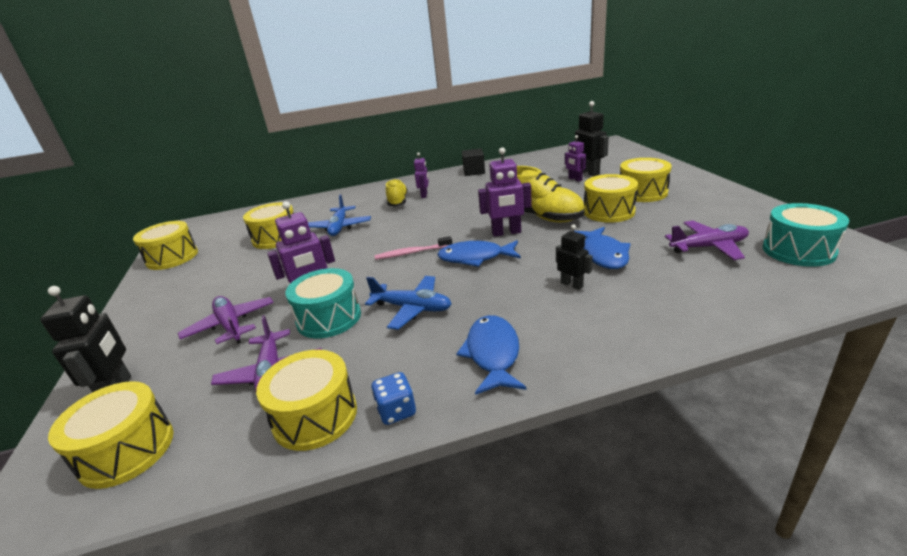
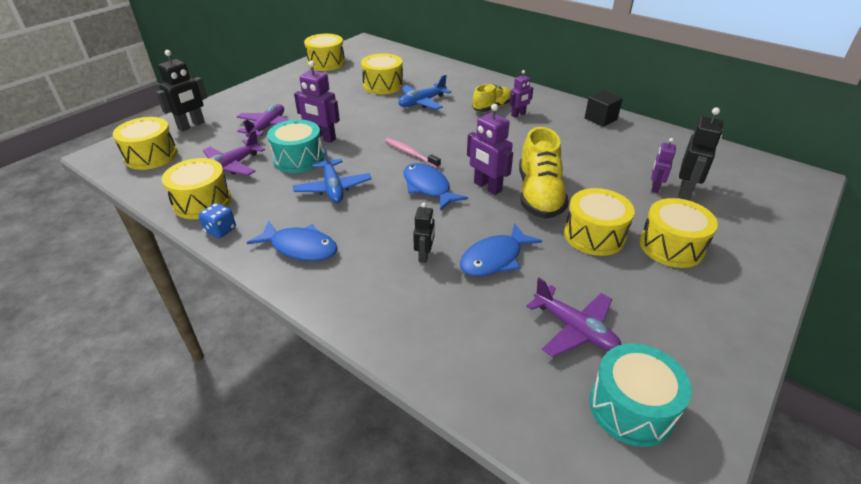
camera: 50 degrees right, 10 degrees up
blue fish [456,315,527,395] -> blue fish turned 60 degrees clockwise [247,221,338,261]

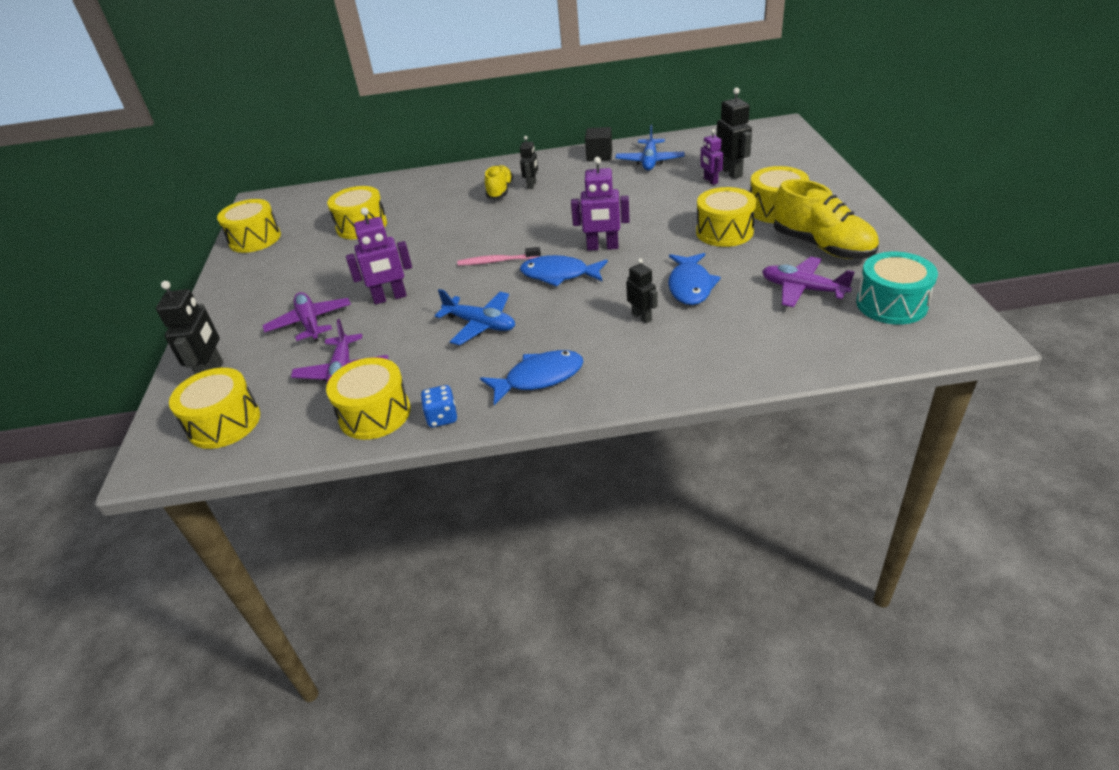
camera: 40 degrees left, 0 degrees up
turquoise drum [267,119,324,173] -> none
blue plane [398,75,451,110] -> blue plane moved to [615,125,684,171]
purple robot [509,70,533,118] -> black robot [520,136,538,189]
yellow shoe [519,127,569,219] -> yellow shoe moved to [774,179,879,259]
purple plane [526,278,621,357] -> purple plane turned 150 degrees counterclockwise [762,257,855,308]

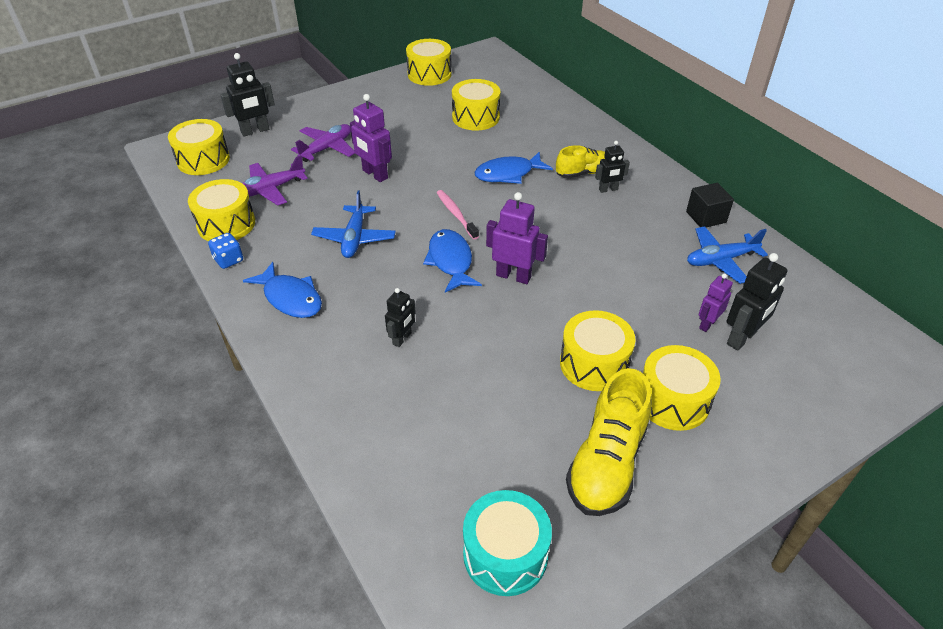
camera: 60 degrees right, 5 degrees up
purple robot [571,157,630,251] -> purple robot turned 135 degrees clockwise [486,192,548,284]
blue fish [668,253,721,305] -> blue fish moved to [474,152,553,184]
purple plane [762,257,855,308] -> none

